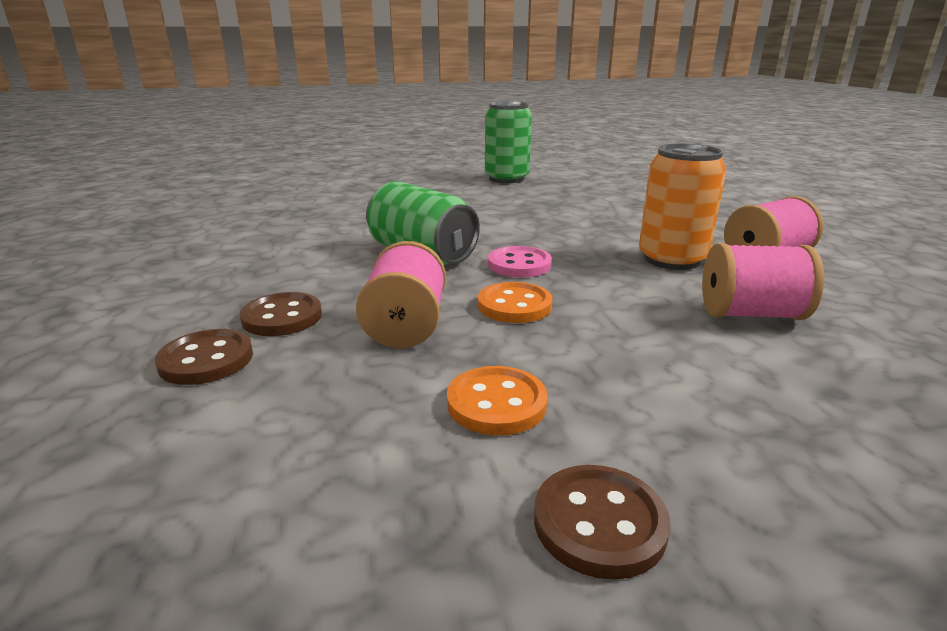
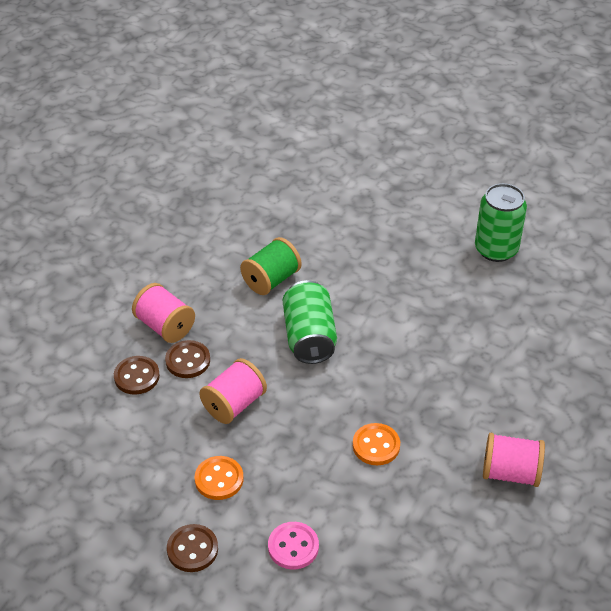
camera: 40 degrees right, 20 degrees up
orange button [478,282,553,323] -> orange button moved to [353,423,400,465]
pink button [488,246,552,278] -> pink button moved to [268,522,319,570]
orange can [639,144,726,270] -> none
pink spool [702,243,824,320] -> pink spool moved to [132,283,195,343]
none -> green spool [240,237,302,295]

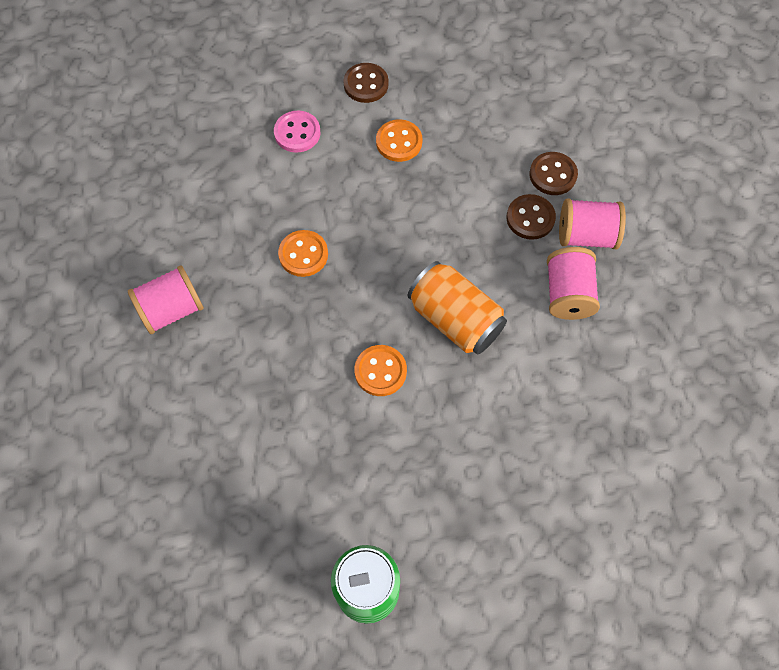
camera: 140 degrees right, 20 degrees up
pink spool [199,358,267,424] -> pink spool moved to [547,247,600,320]
green spool [240,237,302,295] -> none
green can [283,280,337,364] -> orange can [408,261,507,354]
none -> orange button [354,345,407,396]

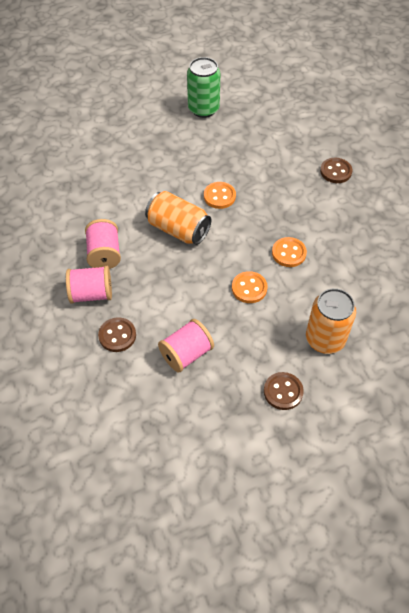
camera: 170 degrees right, 10 degrees down
pink spool [128,265,204,334] -> pink spool moved to [158,319,214,373]
pink button [274,111,320,153] -> orange can [306,288,356,354]
orange button [376,119,423,162] -> orange button moved to [232,271,268,303]
brown button [506,194,556,240] -> brown button moved to [320,158,352,183]

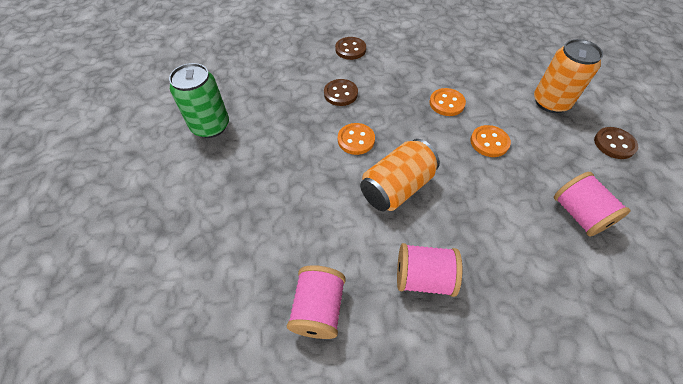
camera: 75 degrees left, 0 degrees up
pink spool [66,266,112,304] -> pink spool moved to [287,265,346,339]
brown button [98,317,136,352] -> brown button moved to [324,79,358,106]

